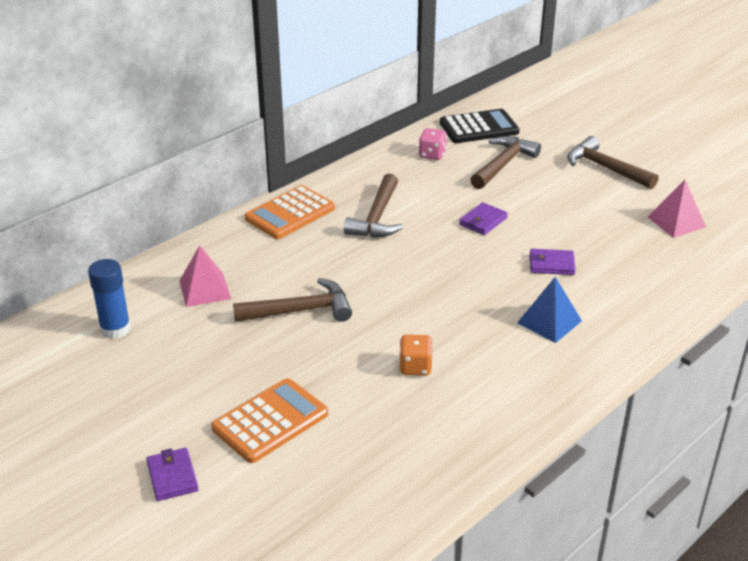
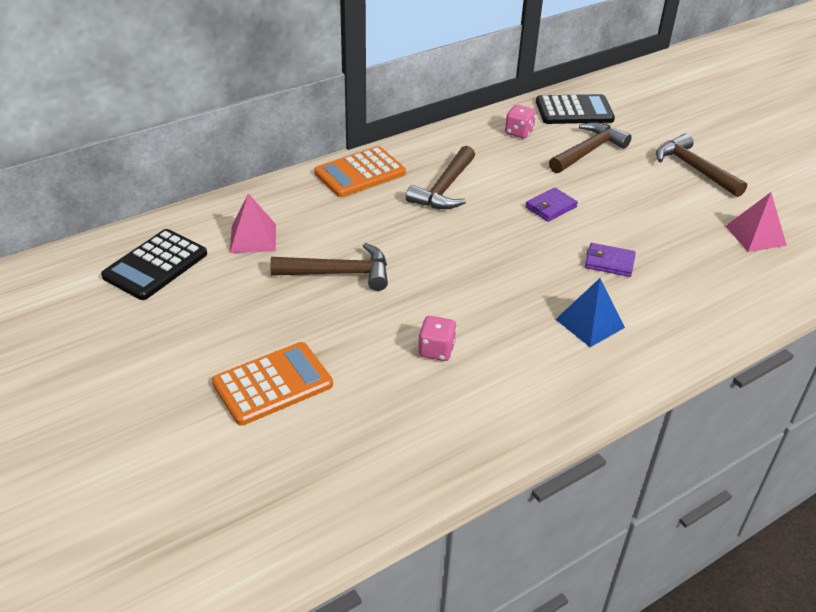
camera: 10 degrees right, 5 degrees up
blue glue stick [88,259,131,339] -> black calculator [101,229,207,300]
purple wallet [146,448,199,501] -> none
orange dice [399,334,433,375] -> pink dice [418,316,457,361]

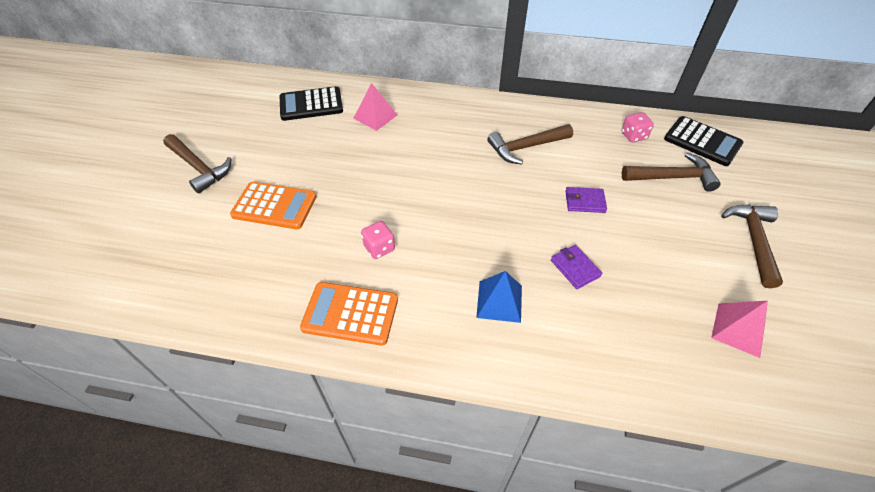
camera: 45 degrees right, 10 degrees up
brown hammer [270,243,388,291] -> brown hammer moved to [163,134,232,194]
orange calculator [314,146,406,197] -> orange calculator moved to [300,282,398,346]

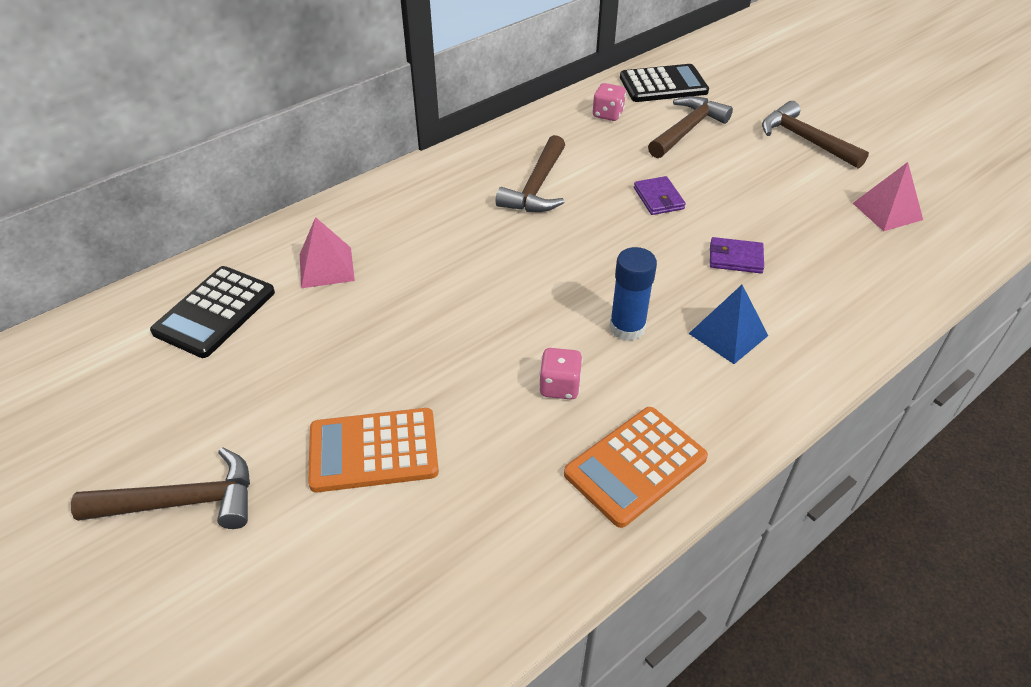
camera: 50 degrees left, 5 degrees down
orange calculator [230,182,317,229] -> orange calculator turned 150 degrees counterclockwise [308,408,439,492]
purple wallet [565,187,607,213] -> purple wallet turned 60 degrees counterclockwise [634,176,686,215]
none -> blue glue stick [609,247,657,341]

